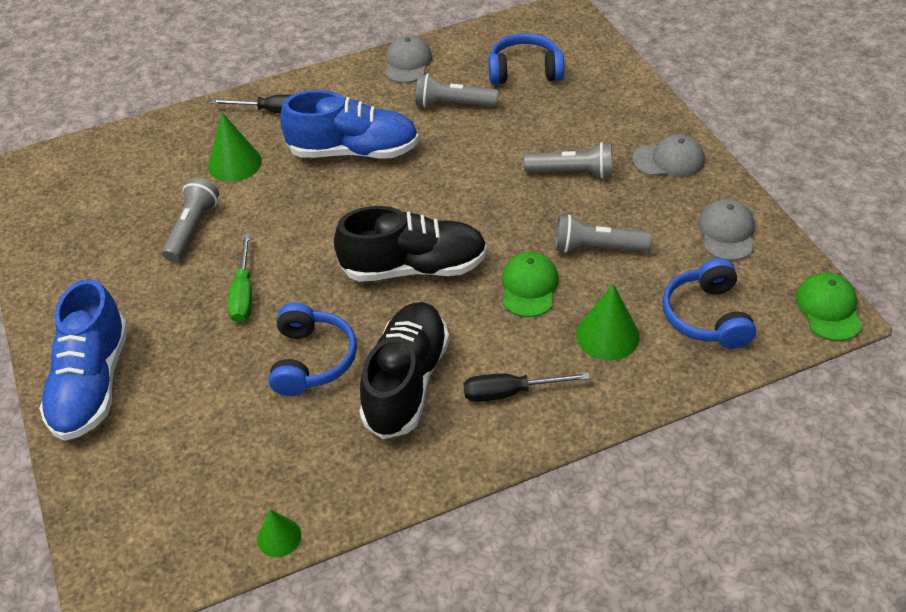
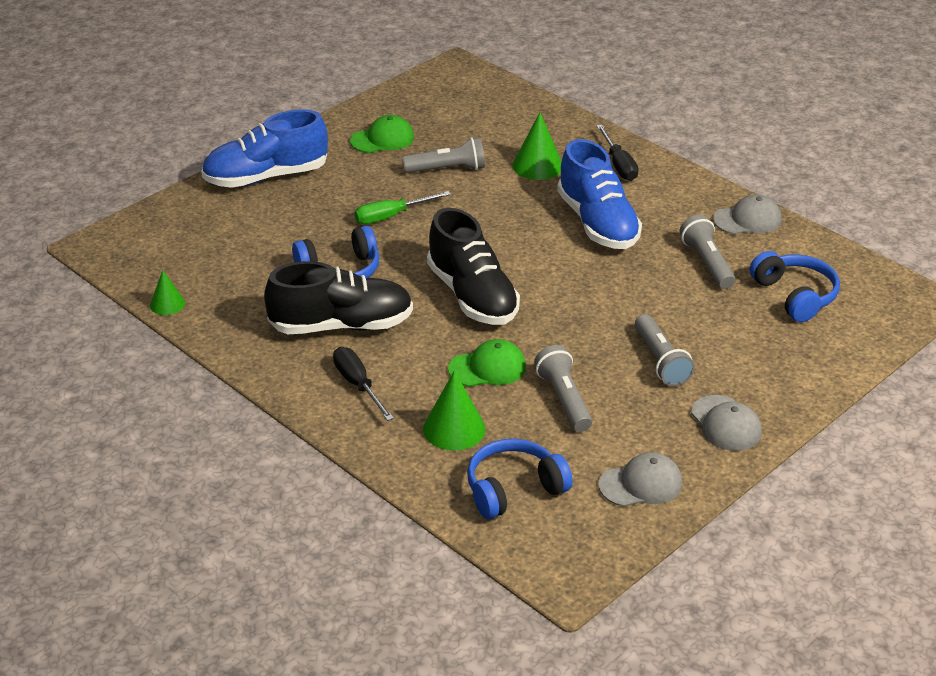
camera: 65 degrees right, 10 degrees down
green cap [796,273,862,341] -> green cap moved to [350,115,414,153]

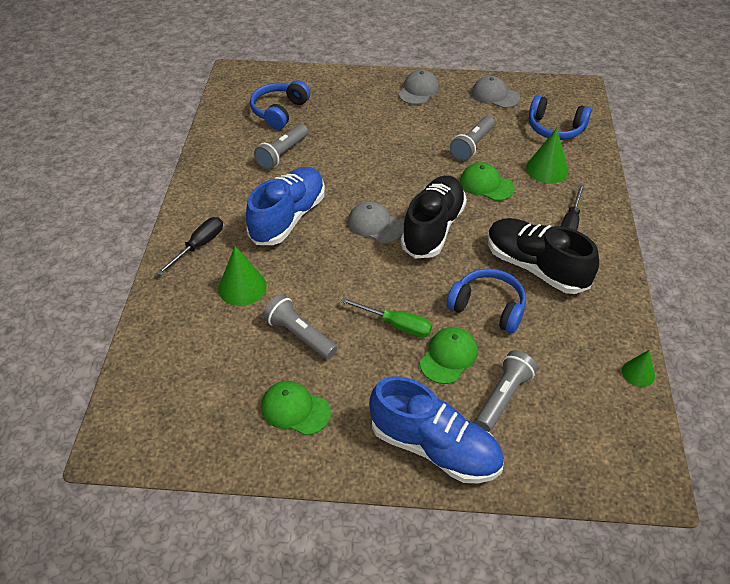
camera: 130 degrees left, 10 degrees up
grey flashlight [635,314,695,386] -> grey flashlight moved to [475,350,537,432]
grey cap [713,194,782,234] -> grey cap moved to [348,201,404,243]
none -> green cap [420,327,478,384]

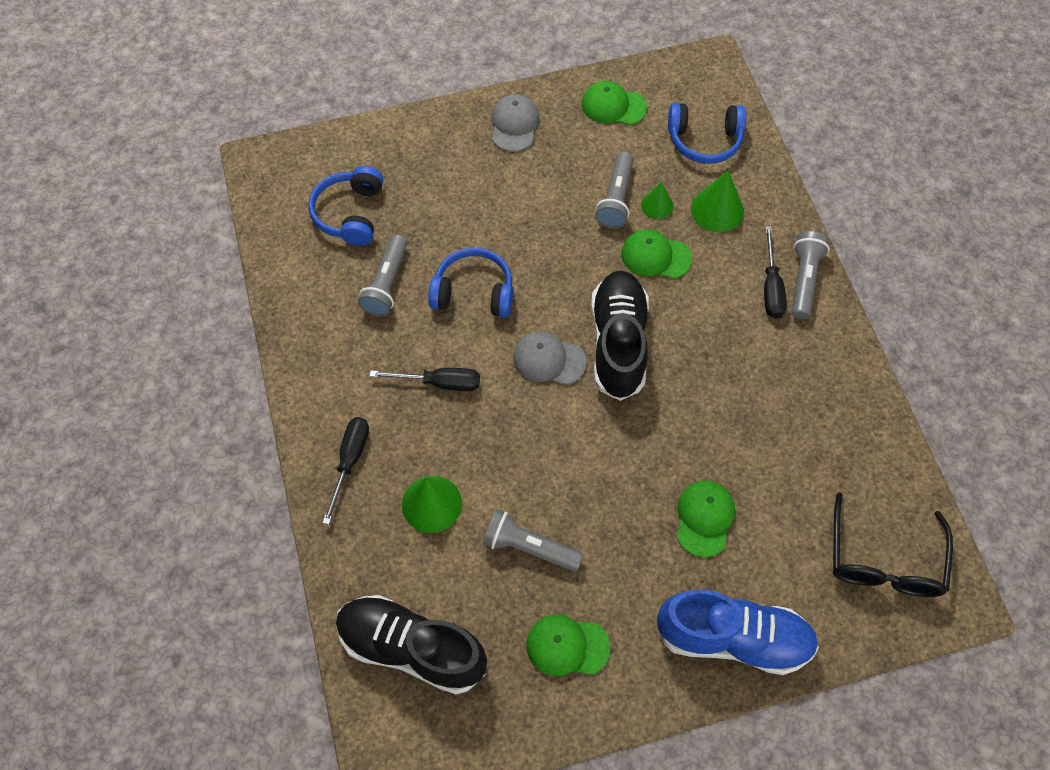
camera: 20 degrees left, 15 degrees up
blue shoe [246,167,325,245] -> black screwdriver [370,368,480,391]
green screwdriver [340,298,432,338] -> none
blue headphones [446,268,526,333] -> blue headphones moved to [428,248,513,317]
grey cap [472,76,520,108] -> green cap [582,81,647,125]
grey flashlight [475,350,537,432] -> grey flashlight moved to [792,231,830,319]
black shoe [488,218,599,294] -> black shoe moved to [336,595,487,694]
green cone [622,350,655,387] -> green cone moved to [641,182,673,219]
none -> black glasses [833,492,953,597]

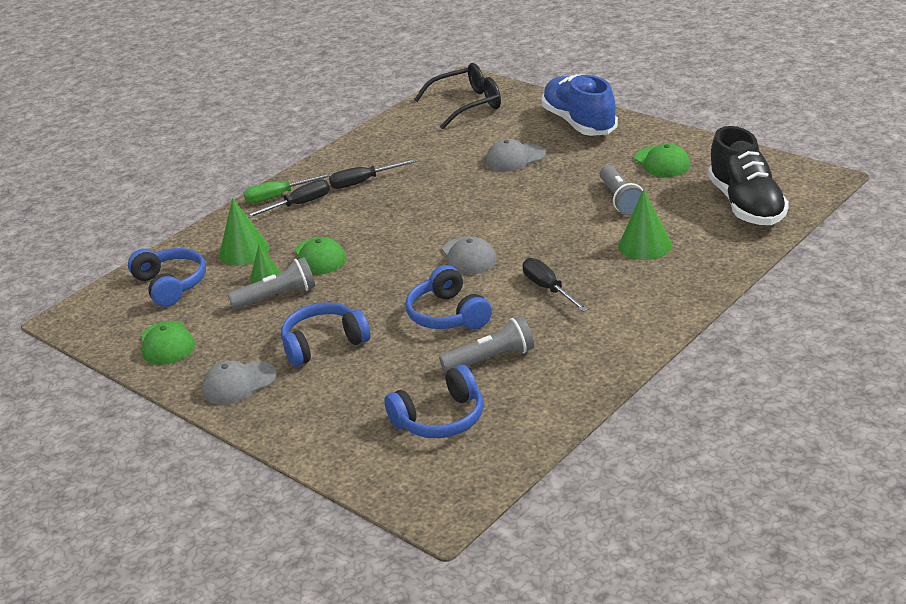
camera: 120 degrees left, 30 degrees down
black screwdriver [322,417,369,525] -> black screwdriver moved to [329,159,417,189]
black shoe [591,270,649,401] -> none
green cap [677,481,735,557] -> grey cap [486,139,546,172]
grey flashlight [792,231,830,319] -> green screwdriver [244,173,332,204]
none -> blue headphones [281,302,370,367]

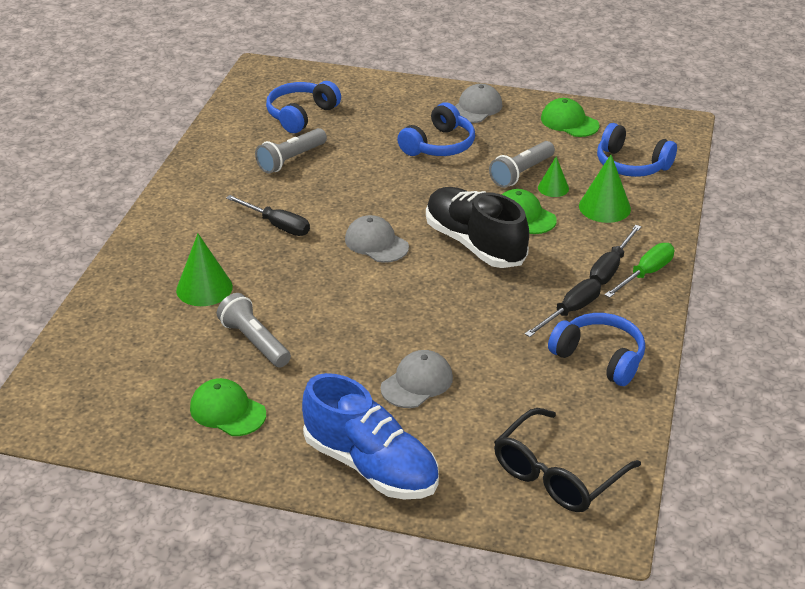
camera: 150 degrees right, 5 degrees up
blue headphones [406,265,492,329] -> blue headphones moved to [548,313,645,386]
black shoe [708,126,789,225] -> black shoe moved to [426,187,529,268]

